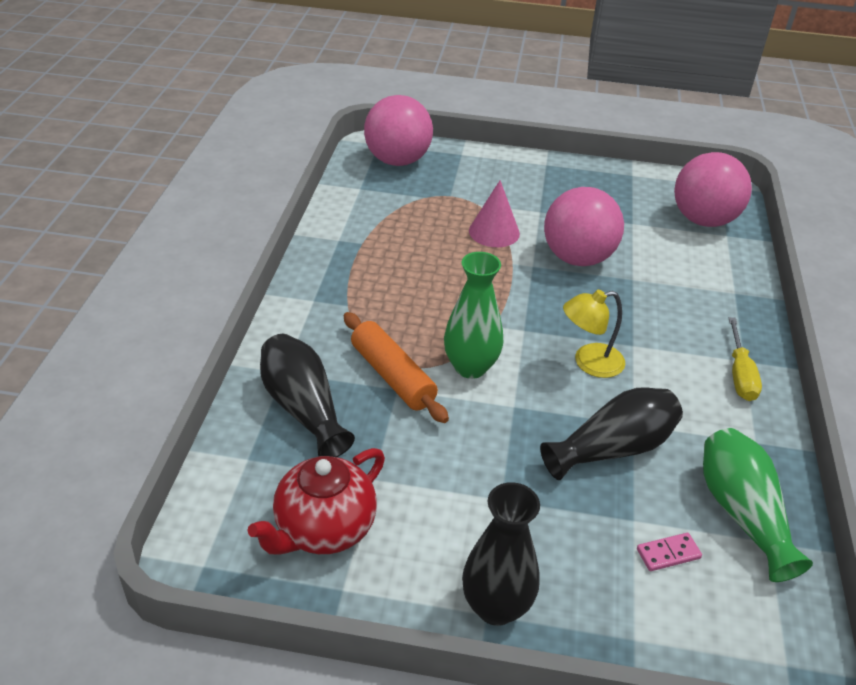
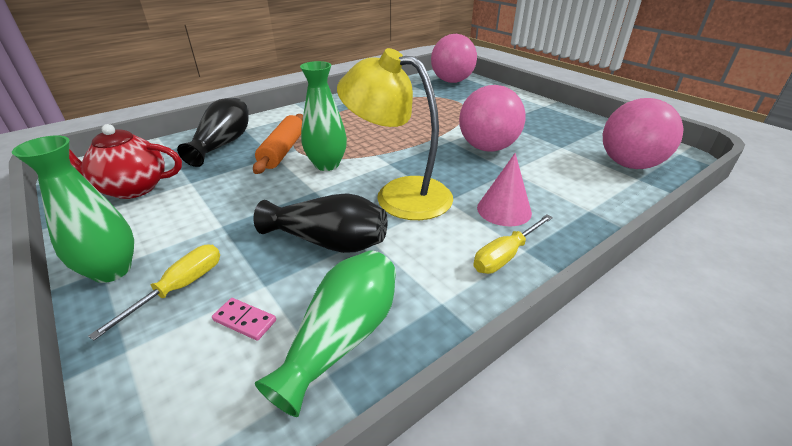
camera: 45 degrees right, 5 degrees down
black vase [462,482,540,626] -> green vase [12,136,134,283]
pink cone [469,180,520,247] -> pink cone moved to [477,153,532,226]
yellow lamp [563,290,625,378] -> yellow lamp [337,48,453,220], size x1.76
none -> yellow screwdriver [88,245,220,340]

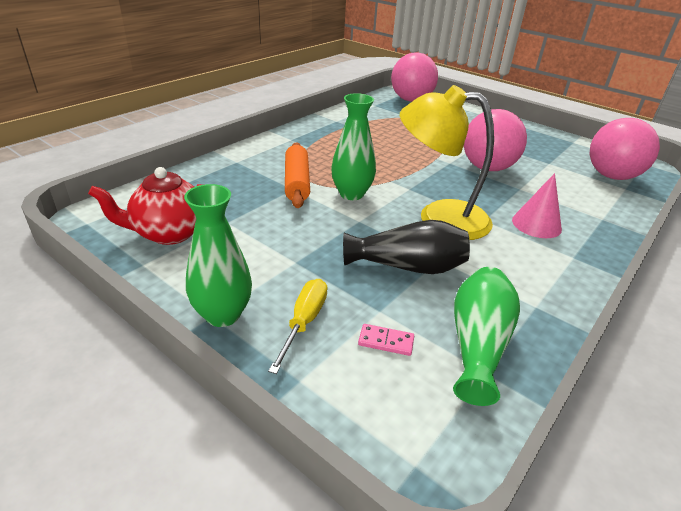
camera: 15 degrees left, 0 degrees up
black vase [177,98,249,167] -> none
yellow screwdriver [474,215,553,274] -> none

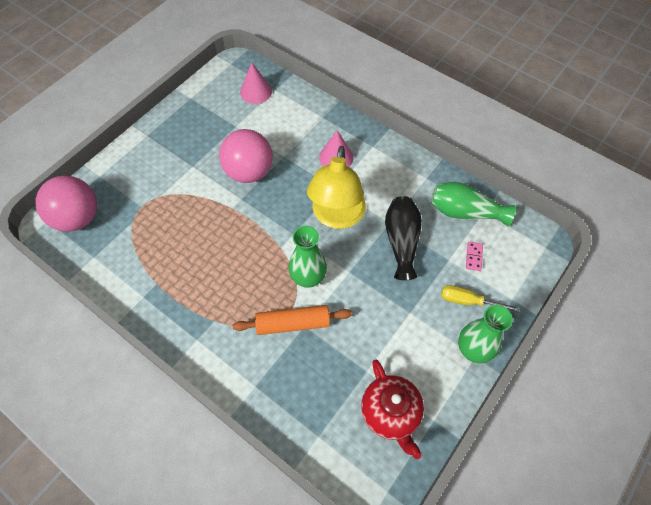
camera: 90 degrees left, 25 degrees up
pink ball [590,118,660,180] -> pink cone [240,62,272,104]

